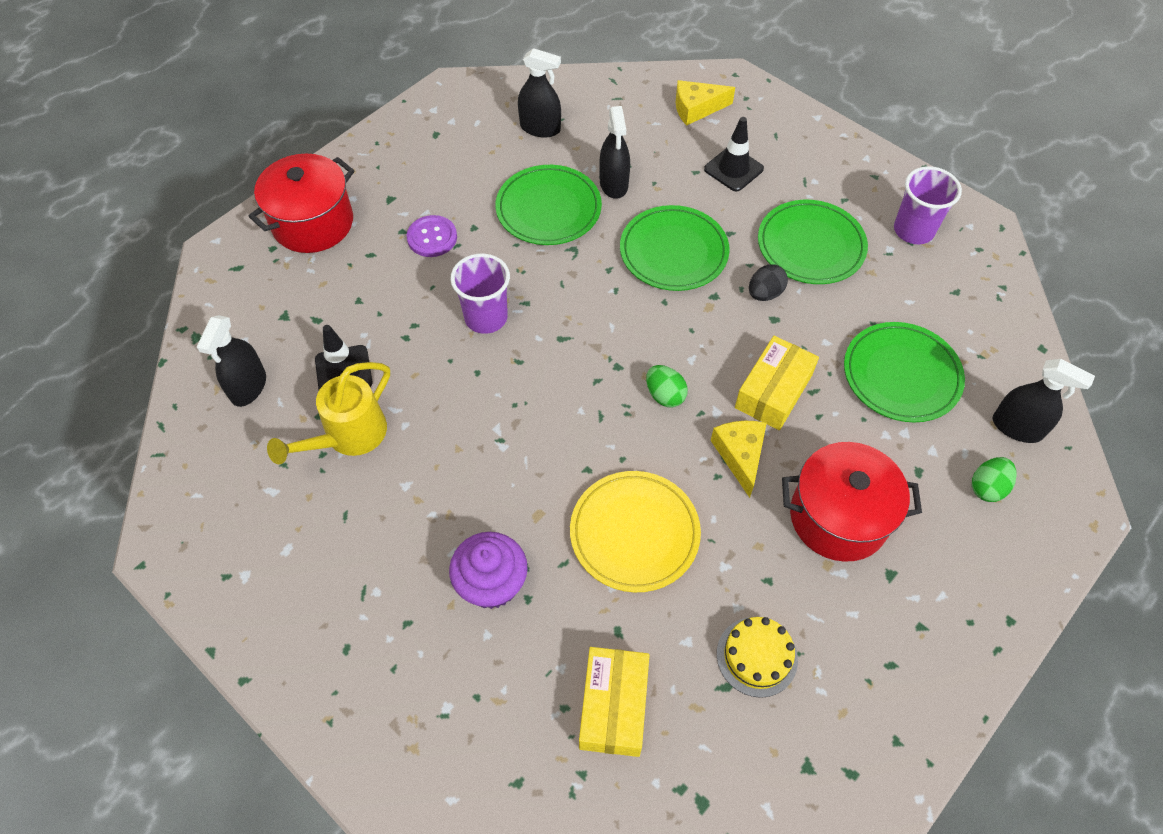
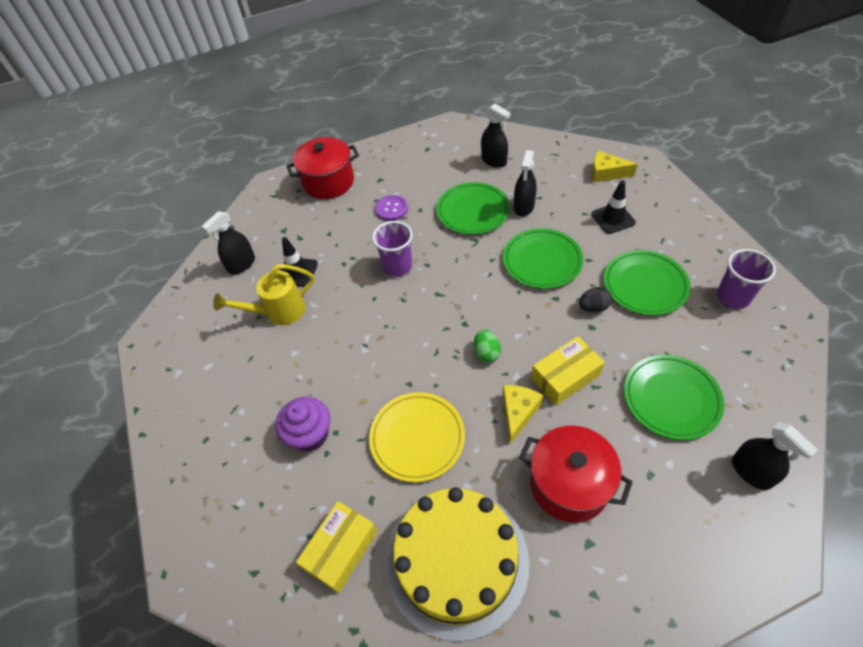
camera: 30 degrees right, 5 degrees down
yellow cake [717,617,798,698] -> yellow cake [385,487,529,642], size x2.28
green egg [972,457,1017,502] -> none

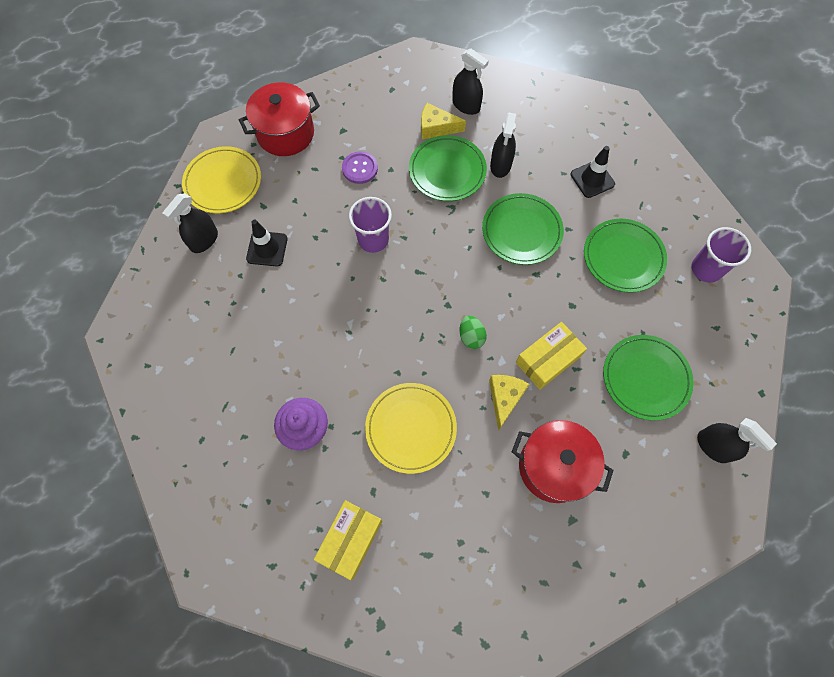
camera: 10 degrees left, 15 degrees up
yellow watering can [213,264,314,325] -> none
yellow cake [385,487,529,642] -> none
black egg [579,287,612,313] -> none
yellow cheese [592,151,638,182] -> yellow cheese moved to [421,103,466,139]
none -> yellow plate [182,146,261,213]

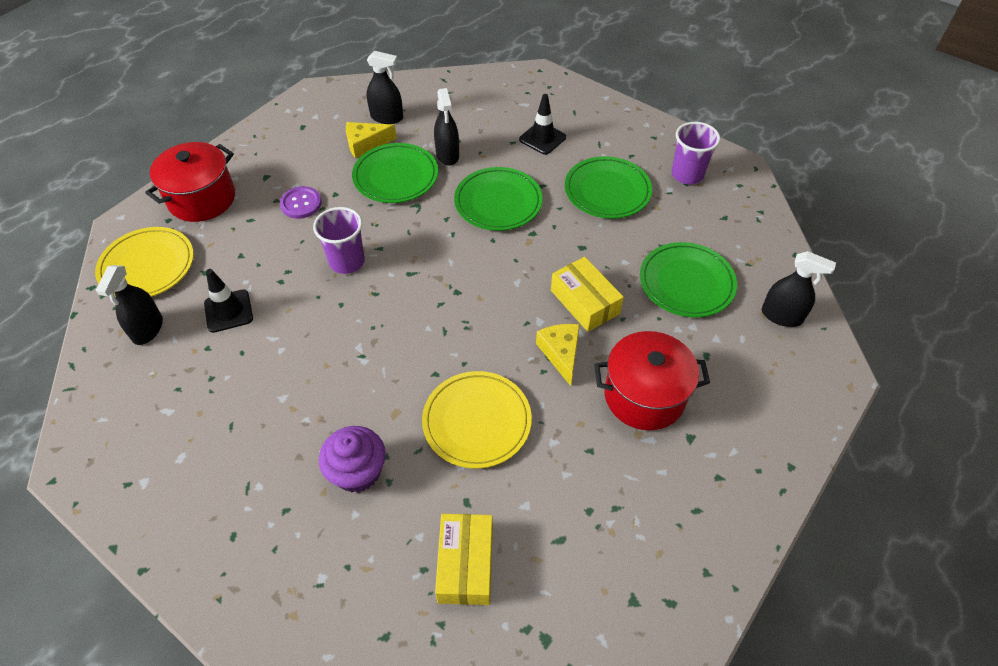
camera: 25 degrees left, 15 degrees down
green egg [460,316,487,349] -> none
yellow box [516,322,587,390] -> yellow box turned 60 degrees counterclockwise [551,257,624,332]

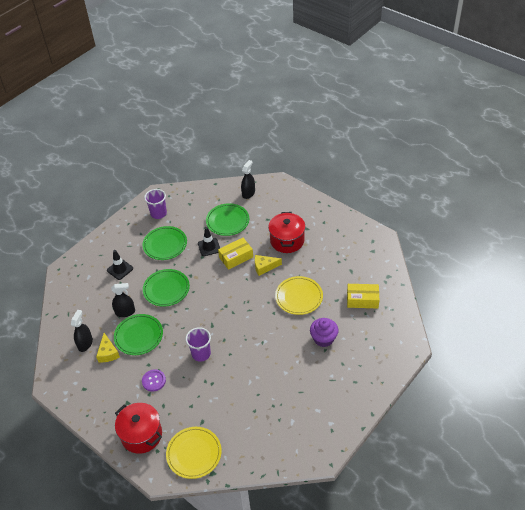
camera: 85 degrees left, 5 degrees down
black spray bottle [96,265,163,345] -> none
black traffic cone [204,269,253,333] -> black traffic cone moved to [198,227,220,256]

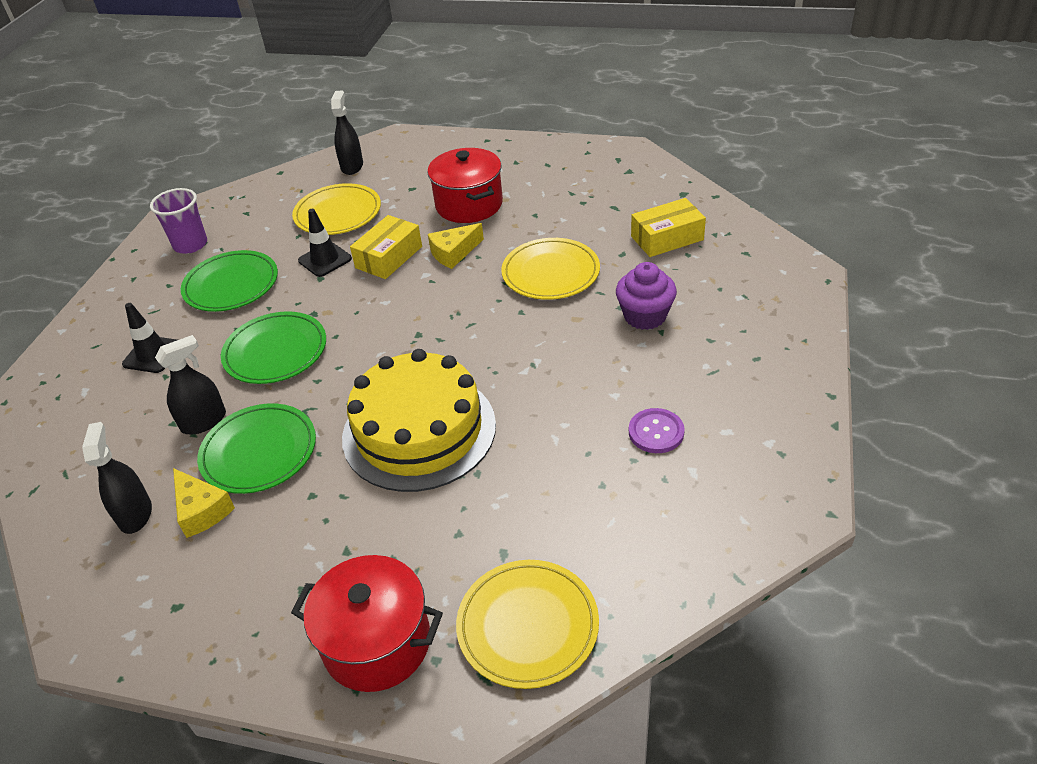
camera: 25 degrees left, 5 degrees down
purple button [142,369,166,392] -> purple button moved to [629,408,685,453]
purple cup [186,327,211,362] -> yellow cake [342,349,496,492]
green plate [206,203,249,236] -> yellow plate [292,183,381,235]

